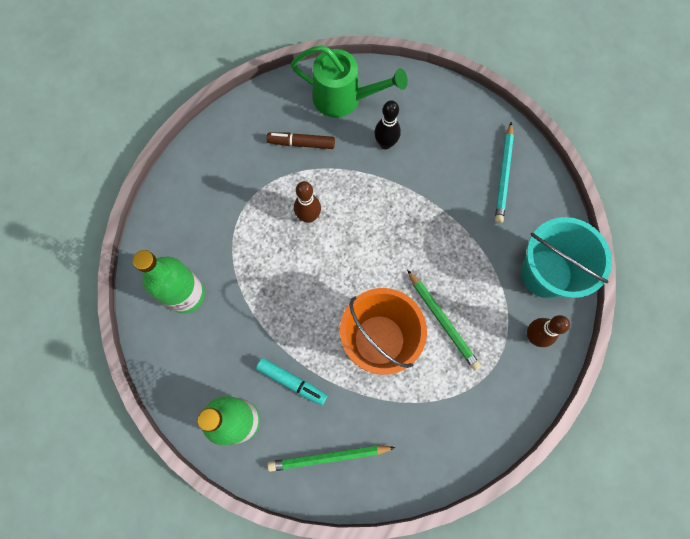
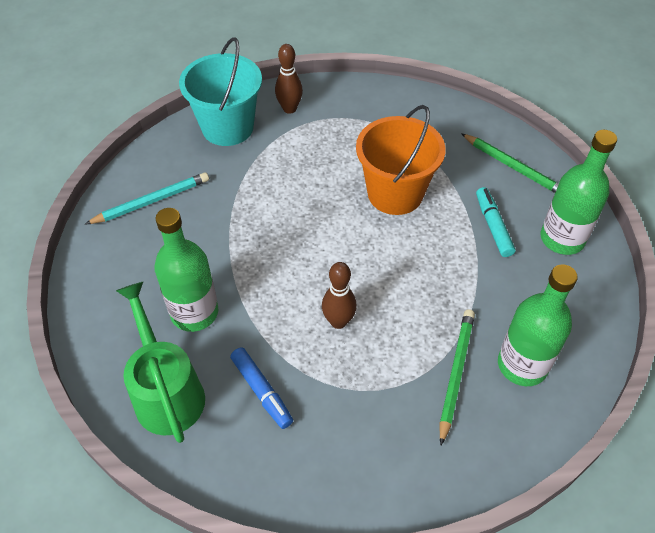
camera: 130 degrees left, 20 degrees down
brown marker [267,132,335,149] -> blue marker [230,347,293,429]
black bowling pin [374,100,401,149] -> green bottle [154,208,218,332]
green pencil [407,270,481,371] -> green pencil moved to [440,309,475,445]

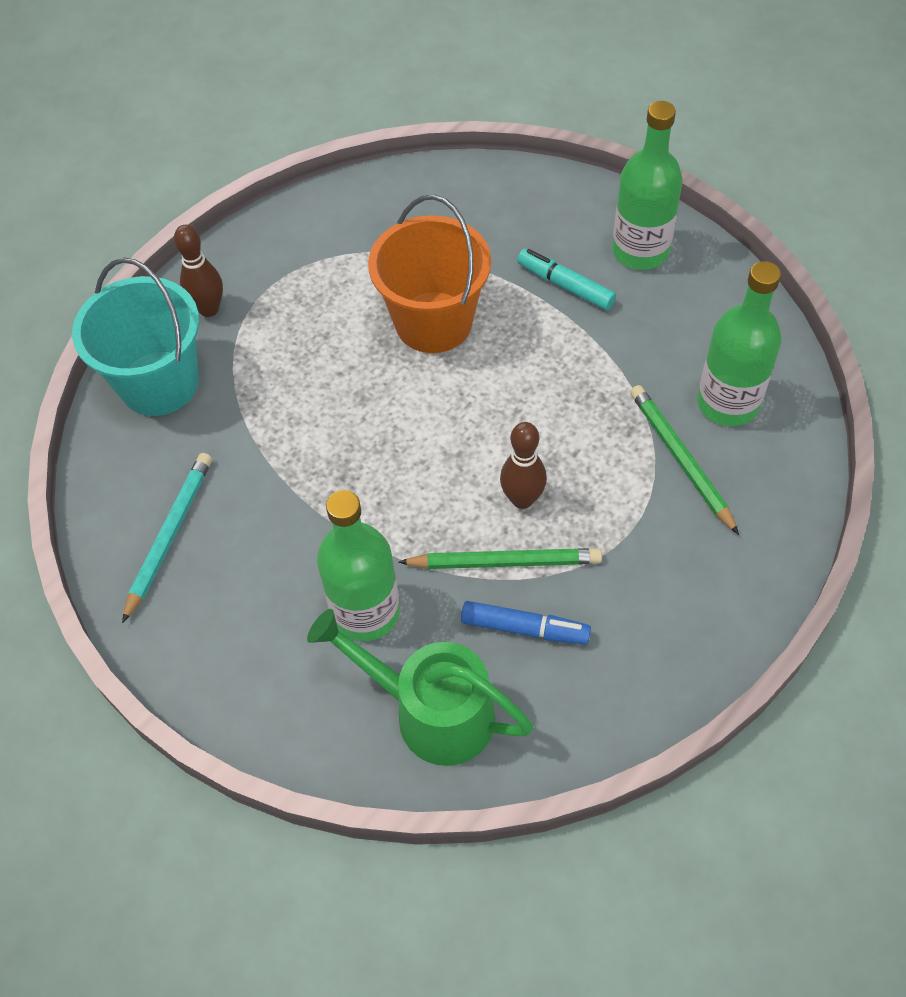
camera: 40 degrees left, 5 degrees up
green pencil [461,133,559,193] -> green pencil moved to [398,548,602,569]

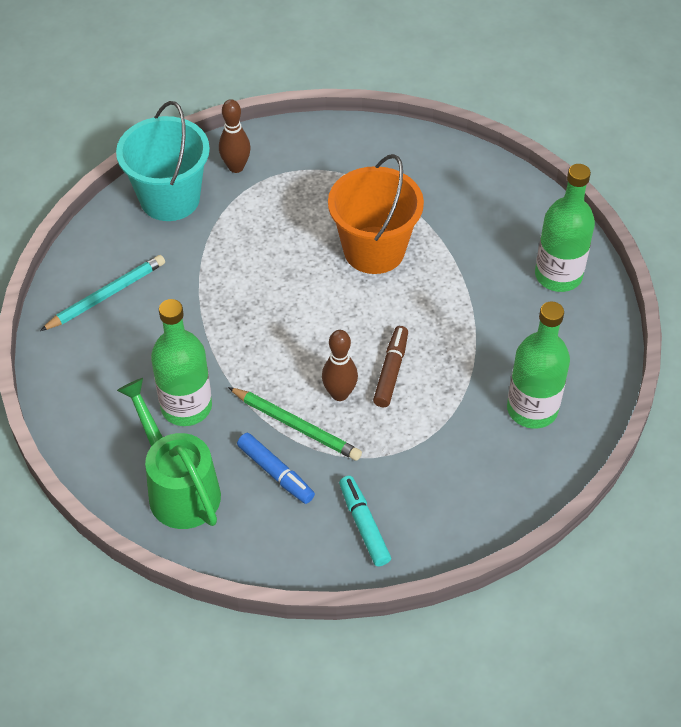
camera: 30 degrees right, 5 degrees down
turquoise marker [517,249,616,310] -> turquoise marker moved to [339,476,391,566]
green pencil [630,385,739,535] -> none
none -> brown marker [373,326,408,407]

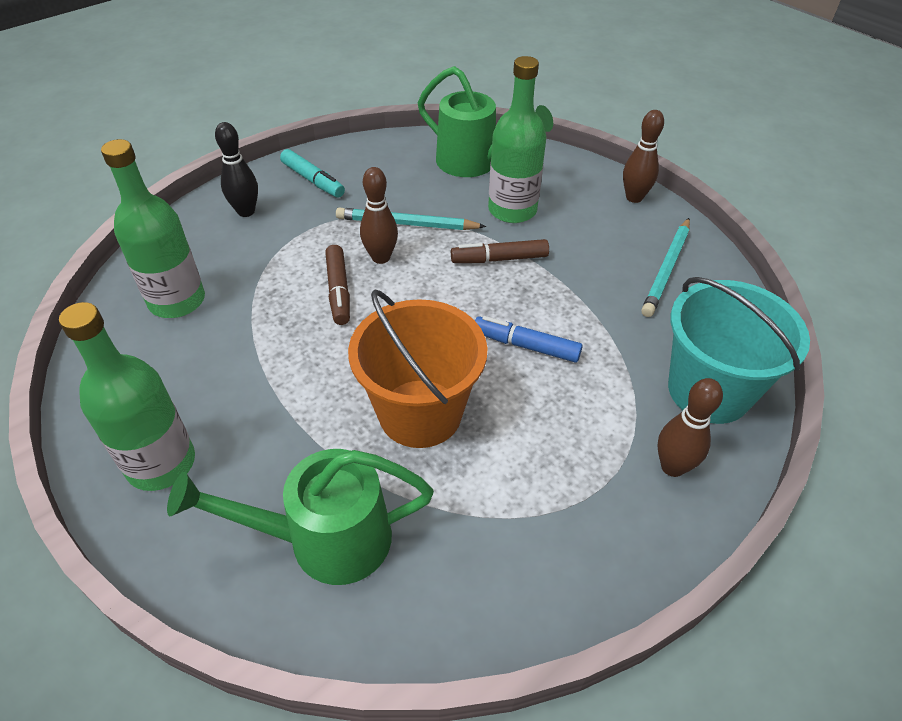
camera: 155 degrees right, 5 degrees down
green pencil [228,387,362,461] -> turquoise pencil [336,207,486,230]
blue marker [237,433,315,504] -> blue marker moved to [475,316,583,363]
none -> green watering can [167,449,434,585]
none -> black bowling pin [215,122,258,217]
none -> brown marker [451,239,549,263]
none -> brown bowling pin [623,110,664,203]

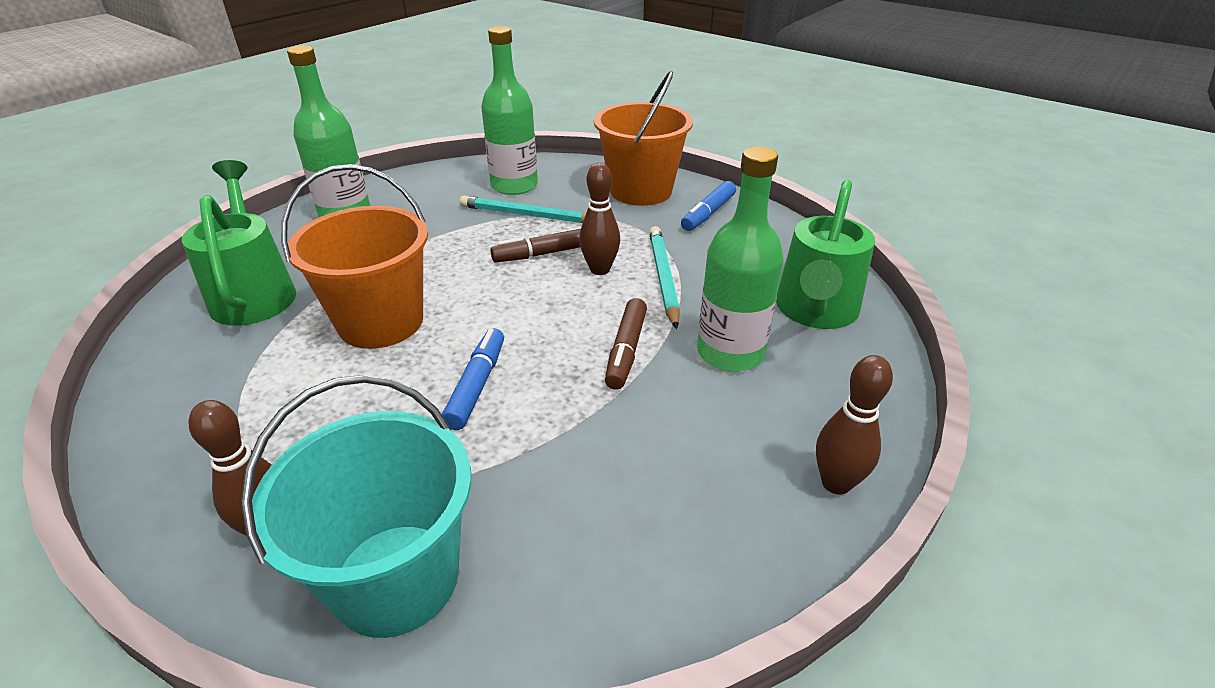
camera: 80 degrees right, 10 degrees down
black bowling pin [215,122,258,217] -> orange bucket [594,71,693,206]
turquoise marker [280,149,345,198] -> blue marker [681,181,736,231]
brown marker [451,239,549,263] -> brown marker turned 150 degrees counterclockwise [605,298,647,390]
turquoise pencil [641,218,690,317] -> turquoise pencil moved to [459,196,586,223]

